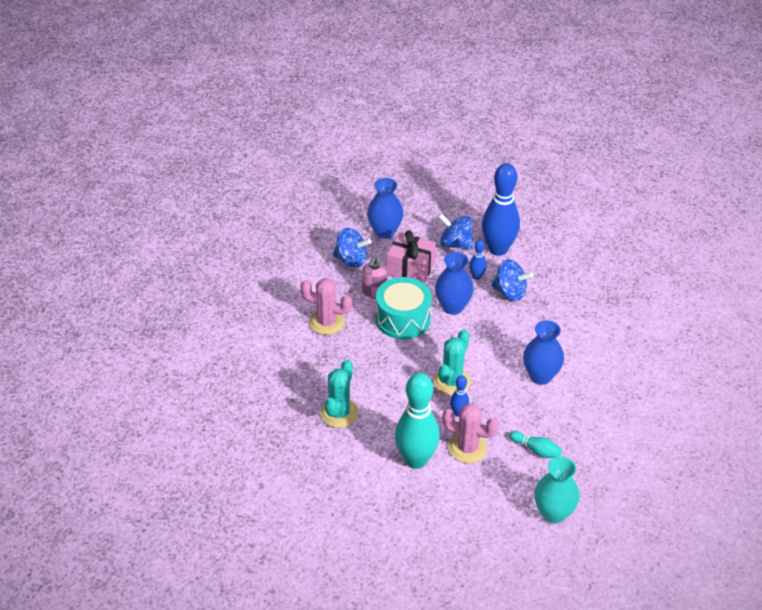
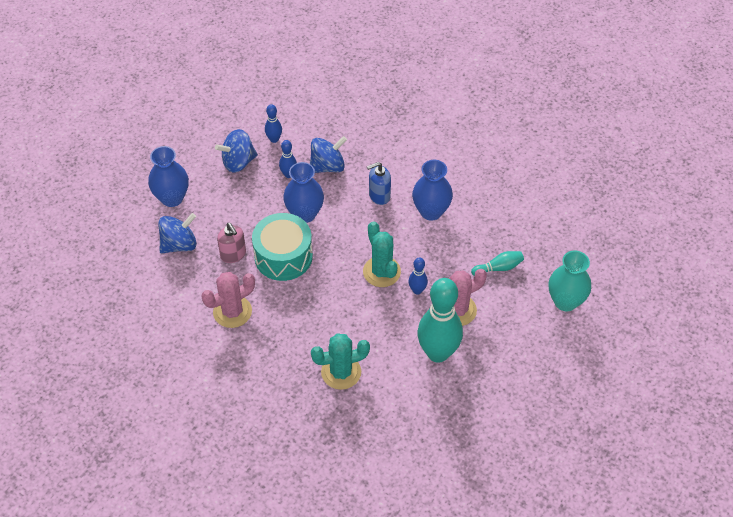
camera: 50 degrees left, 10 degrees up
turquoise cactus [320,360,359,428] -> turquoise cactus turned 75 degrees counterclockwise [311,333,370,390]
pink gift [386,230,436,283] -> none
blue bowling pin [482,163,520,256] -> blue bowling pin [265,104,282,143], size x0.45
none -> blue soap dispenser [367,162,391,205]

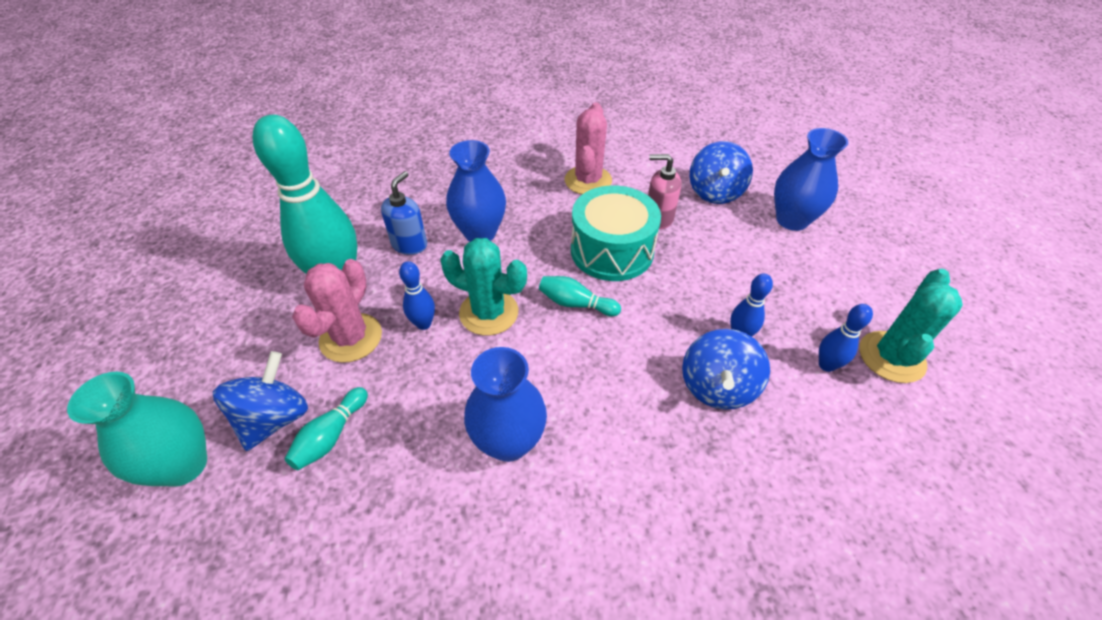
camera: 135 degrees right, 5 degrees down
blue spinning top [215,129,258,173] -> blue spinning top moved to [213,351,308,451]
blue vase [283,162,324,223] -> blue vase moved to [446,140,506,242]
turquoise cactus [311,333,370,390] -> turquoise cactus moved to [859,269,963,383]
blue soap dispenser [367,162,391,205] -> blue soap dispenser moved to [381,171,427,255]
none -> turquoise bowling pin [539,276,621,316]

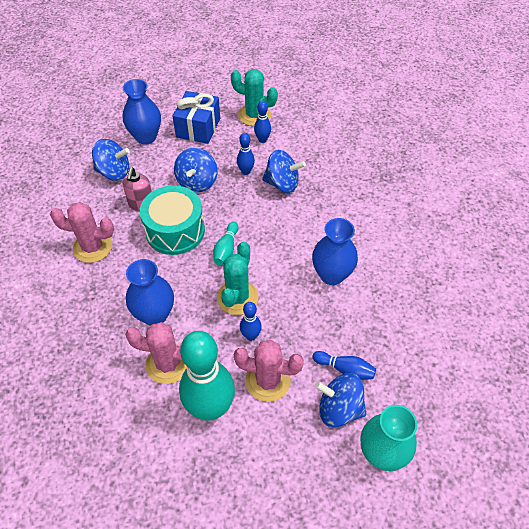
camera: 95 degrees left, 5 degrees up
turquoise bowling pin [285,387,368,470] -> blue bowling pin [313,351,376,380]
blue soap dispenser [381,171,427,255] -> pink cactus [125,322,187,384]
none -> blue gift [173,91,220,144]
none -> blue spinning top [174,148,218,193]

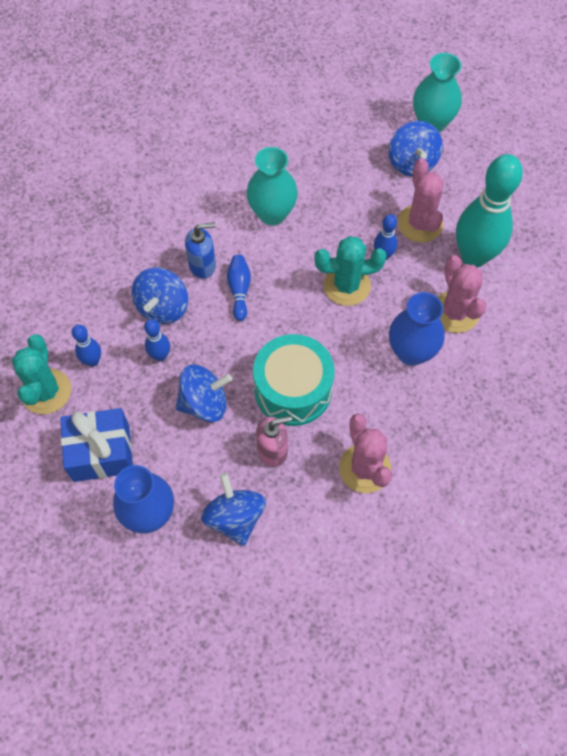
camera: 115 degrees left, 10 degrees up
turquoise bowling pin [214,222,238,265] -> none
blue spinning top [262,150,306,193] -> blue spinning top turned 150 degrees counterclockwise [132,268,188,324]
blue vase [312,218,358,285] -> turquoise vase [247,147,298,225]
blue bowling pin [313,351,376,380] -> blue bowling pin moved to [227,255,251,321]
none -> blue soap dispenser [185,222,216,279]

